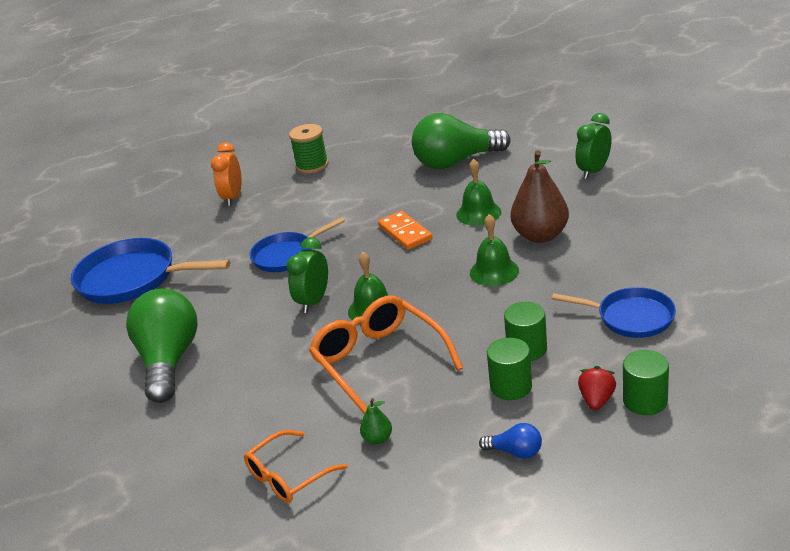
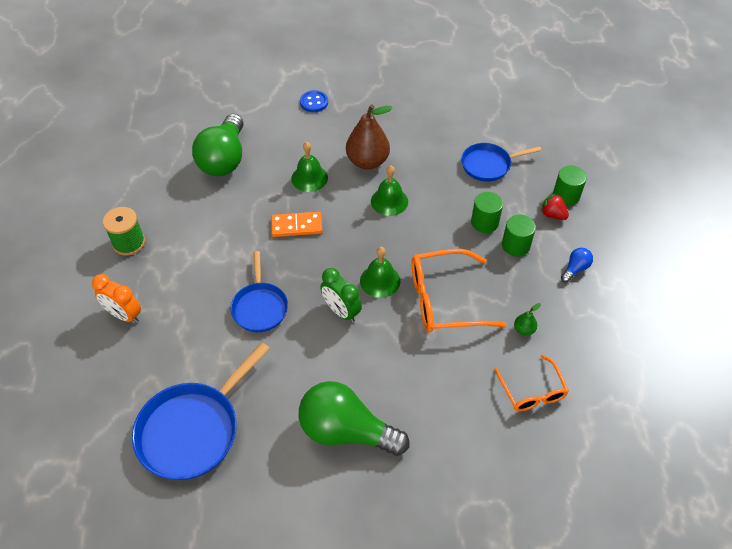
camera: 70 degrees left, 20 degrees up
blue pan [552,287,676,338] -> blue pan turned 150 degrees counterclockwise [461,143,542,182]
green clock [575,113,612,179] -> blue button [300,90,328,112]

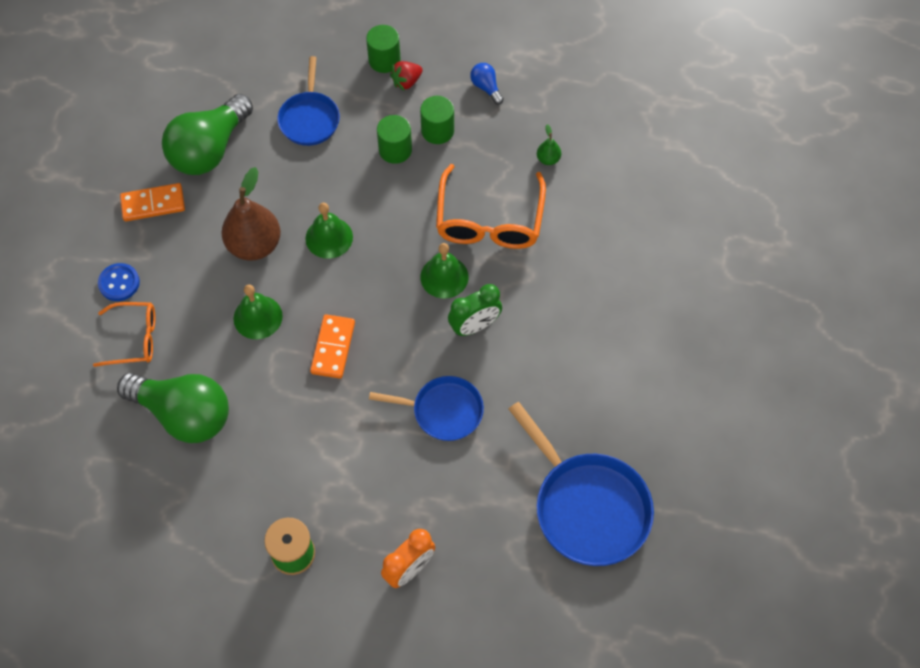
camera: 75 degrees left, 10 degrees up
green light bulb [299,381,410,456] -> green light bulb moved to [162,94,253,175]
orange glasses [494,355,569,412] -> orange glasses moved to [93,302,155,367]
none -> orange domino [120,183,185,221]

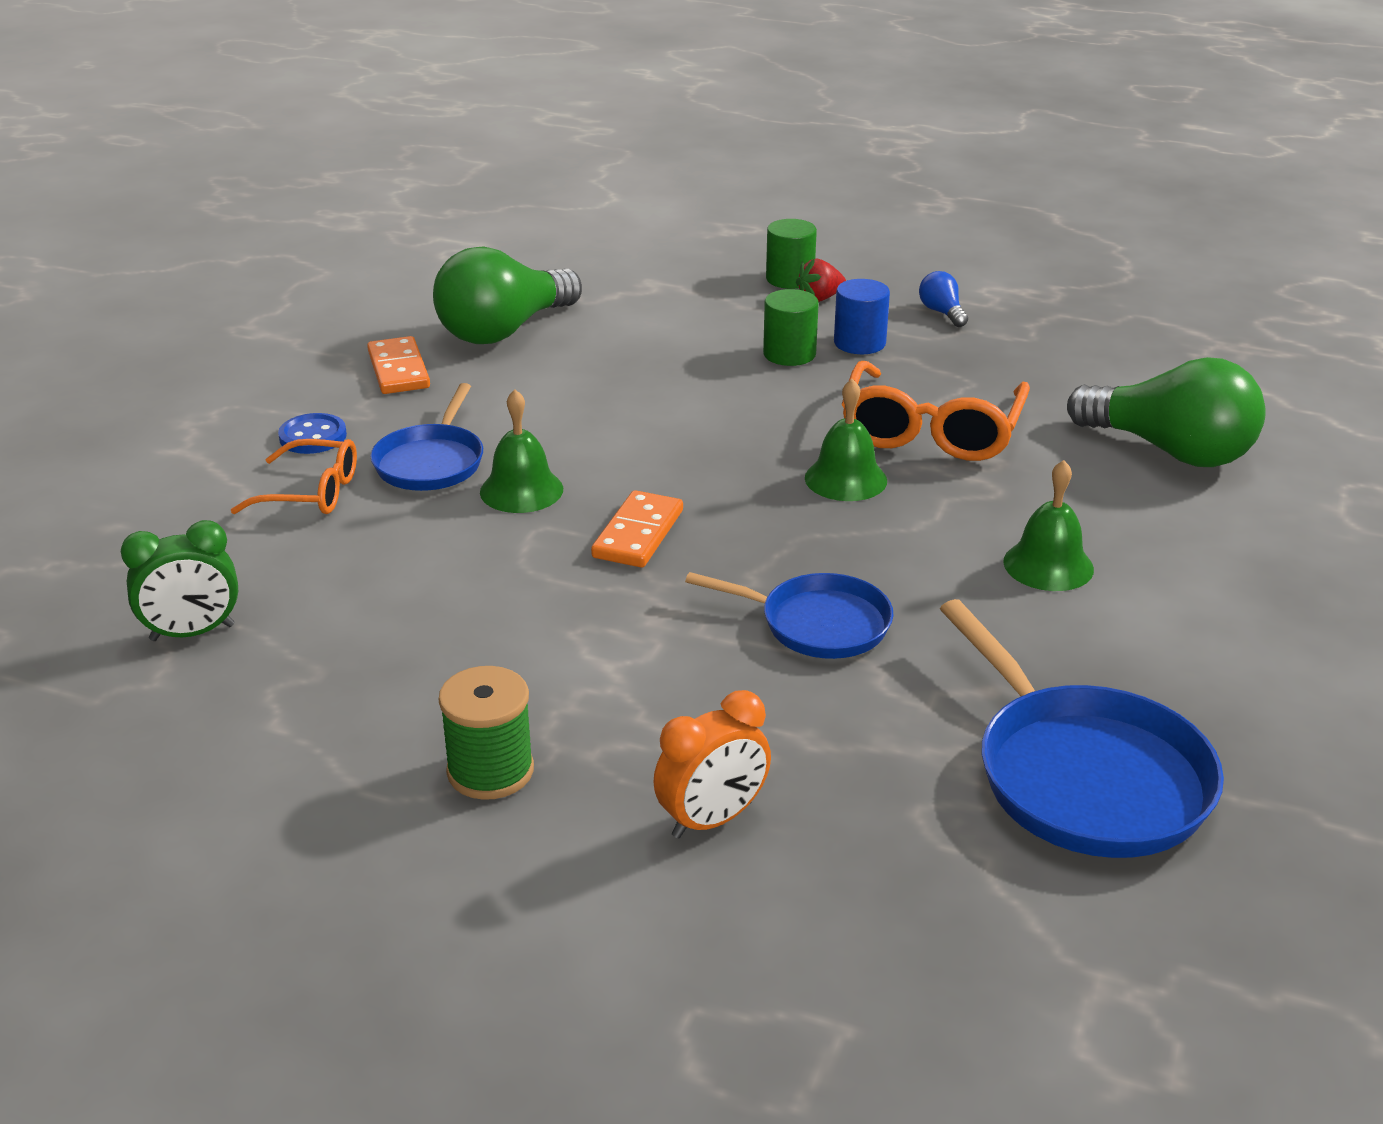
camera: 10 degrees right, 30 degrees down
green light bulb [117,373,229,443] -> green light bulb moved to [1067,357,1266,467]
orange domino [120,183,185,221] -> orange domino turned 75 degrees clockwise [367,336,430,394]
brown pear [221,167,281,261] -> none
blue pan [277,56,340,146] -> blue pan moved to [370,383,483,491]
green bell [305,203,353,259] -> green bell moved to [1003,460,1094,591]
green cylinder [420,96,454,144] -> blue cylinder [834,279,890,354]
green clock [448,284,502,336] -> green clock moved to [121,520,238,641]
green pear [537,124,561,165] -> none

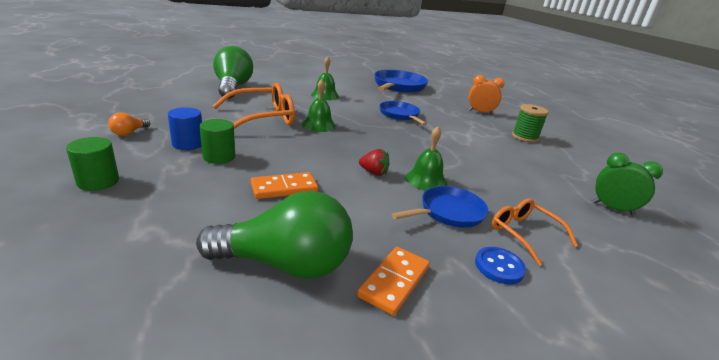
camera: 135 degrees left, 5 degrees down
orange domino [591,490,683,568] -> orange domino moved to [251,172,318,199]
red strawberry [796,258,846,302] -> red strawberry moved to [359,149,390,176]
blue light bulb [919,271,968,327] -> orange light bulb [108,112,150,136]

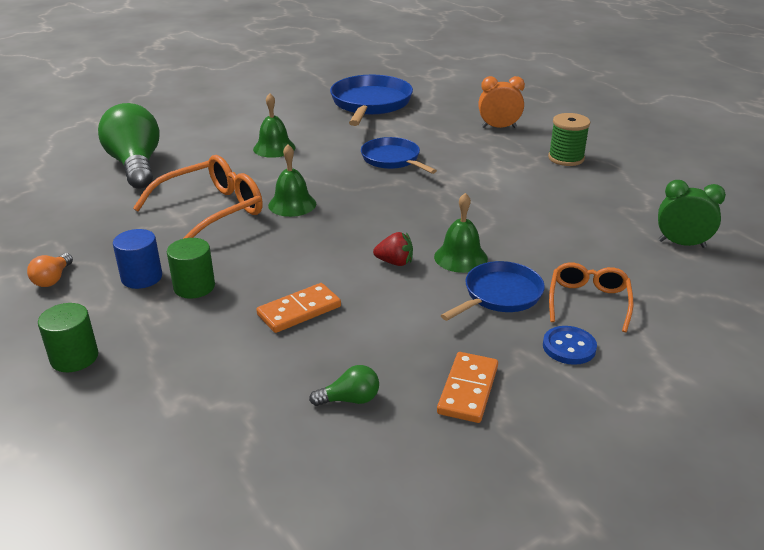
camera: 10 degrees left, 5 degrees up
green light bulb [196,191,353,279] -> green light bulb [309,365,379,406], size x0.42
orange glasses [492,198,578,266] -> orange glasses turned 60 degrees clockwise [549,262,633,332]

